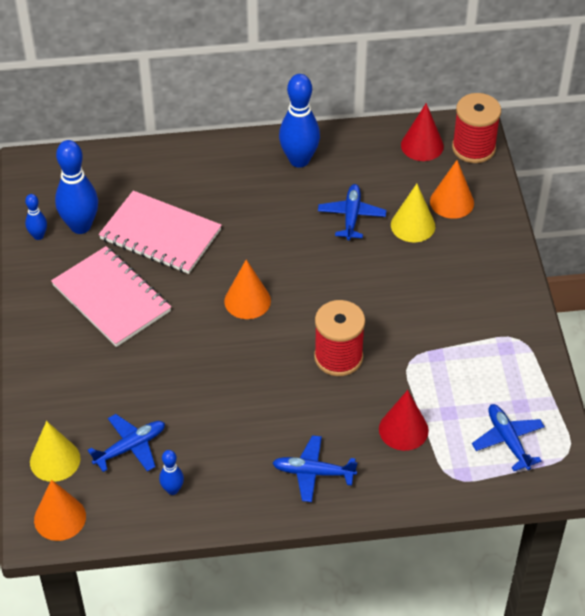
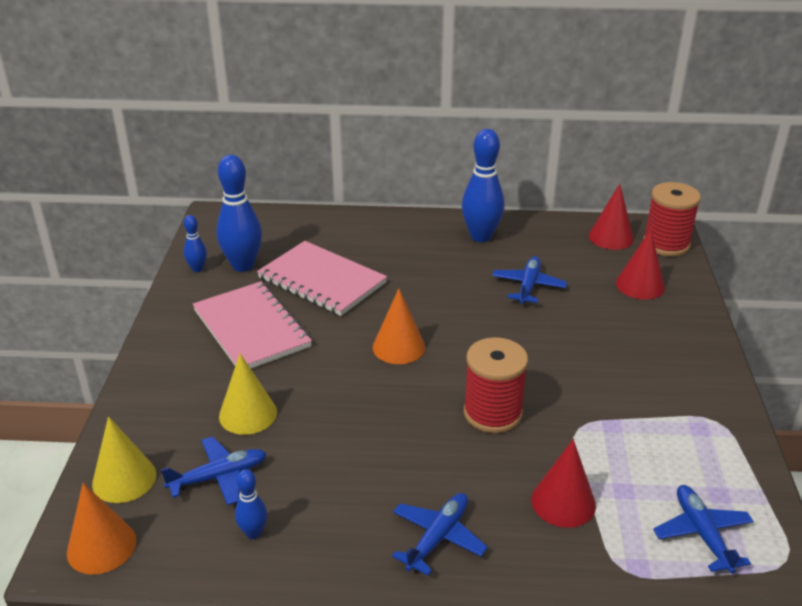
camera: 10 degrees right, 15 degrees down
blue plane [273,435,358,502] -> blue plane turned 105 degrees clockwise [392,493,488,576]
yellow cone [391,184,435,242] -> yellow cone moved to [219,353,277,435]
orange cone [430,160,474,219] -> red cone [616,229,665,300]

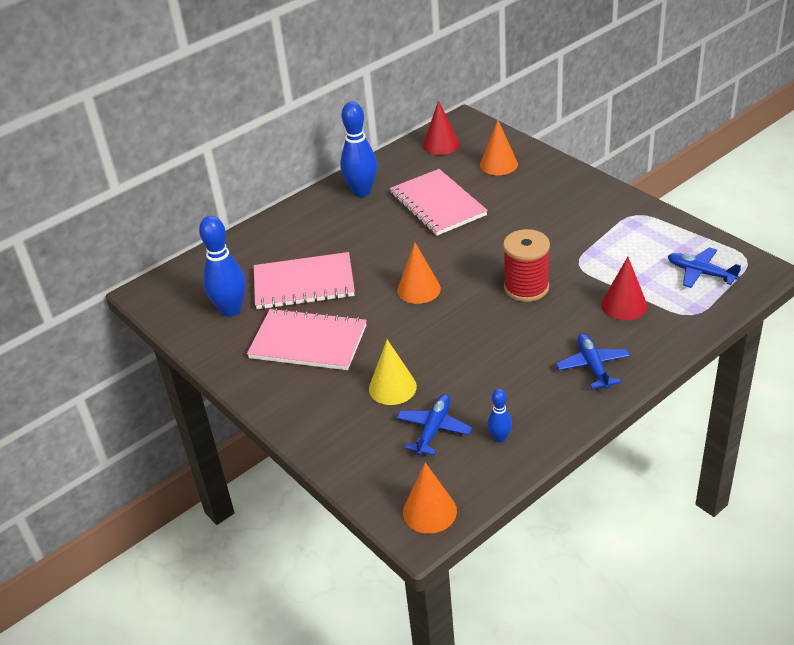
camera: 40 degrees left, 5 degrees up
yellow cone [92,416,156,503] -> none
blue bowling pin [184,215,207,272] -> none
blue plane [492,256,567,304] -> pink notebook [390,169,488,236]
red cone [616,229,665,300] -> orange cone [480,120,518,175]
red spool [643,182,701,256] -> none

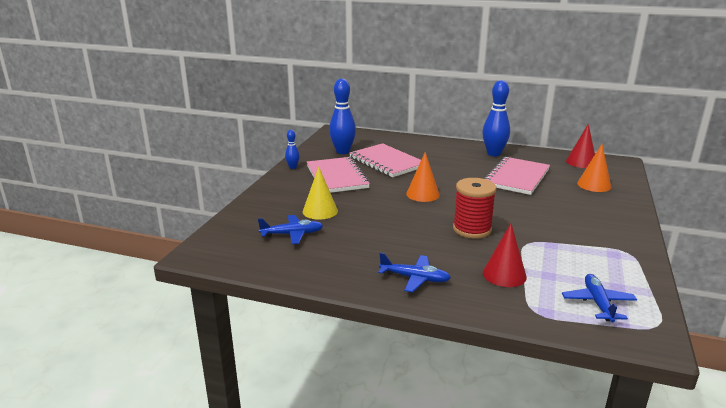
camera: 55 degrees right, 15 degrees down
orange cone [403,462,457,534] -> none
blue bowling pin [488,389,512,443] -> blue bowling pin moved to [285,130,300,169]
blue plane [556,333,630,389] -> blue plane turned 60 degrees clockwise [378,253,451,292]

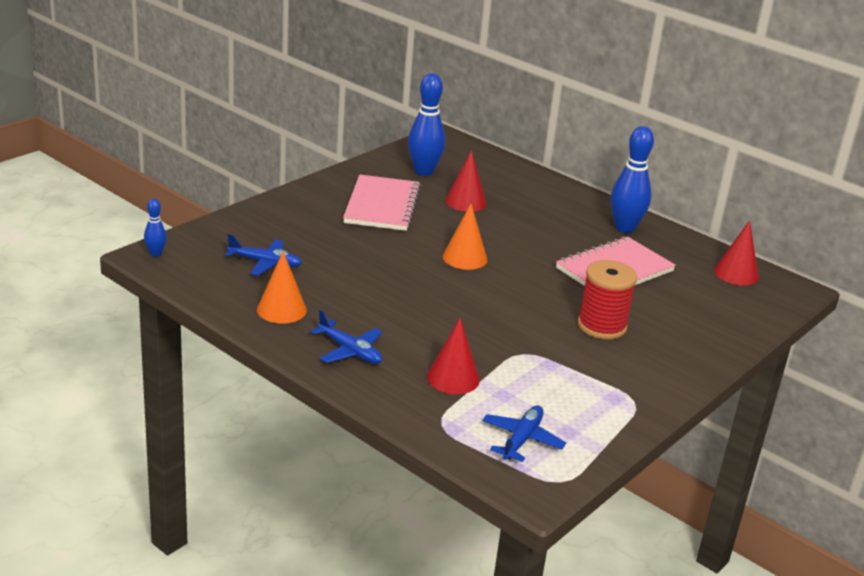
camera: 20 degrees right, 5 degrees up
blue bowling pin [285,130,300,169] -> blue bowling pin moved to [144,199,167,257]
yellow cone [303,167,338,220] -> none
pink notebook [350,143,421,177] -> red cone [445,150,486,212]
red spool [453,178,497,239] -> red spool moved to [578,260,637,339]
orange cone [577,144,611,192] -> orange cone moved to [257,251,307,324]

